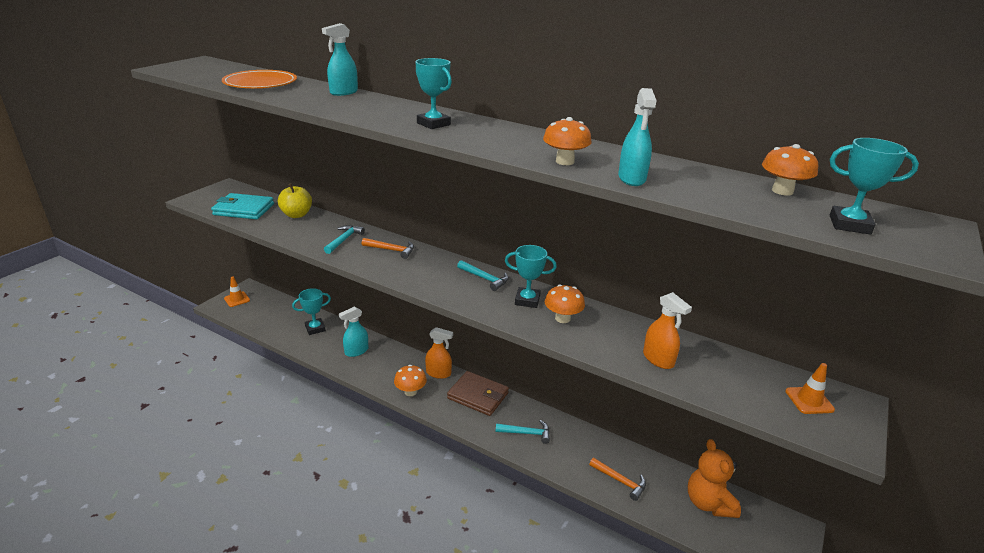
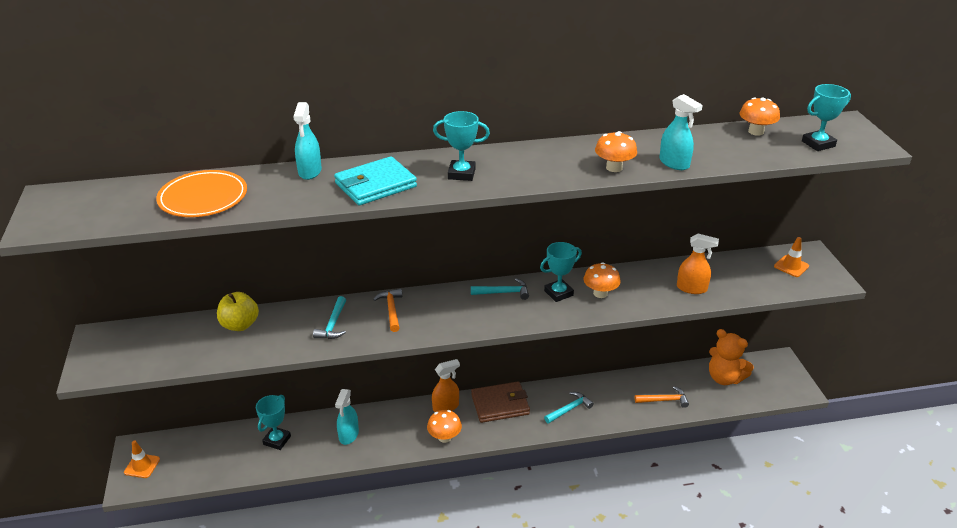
camera: 40 degrees left, 5 degrees up
turquoise wallet [211,193,274,219] -> turquoise wallet moved to [334,156,417,205]
turquoise hammer [324,225,365,254] -> turquoise hammer turned 150 degrees counterclockwise [313,296,346,339]
orange hammer [362,238,414,259] -> orange hammer turned 75 degrees counterclockwise [373,289,402,332]

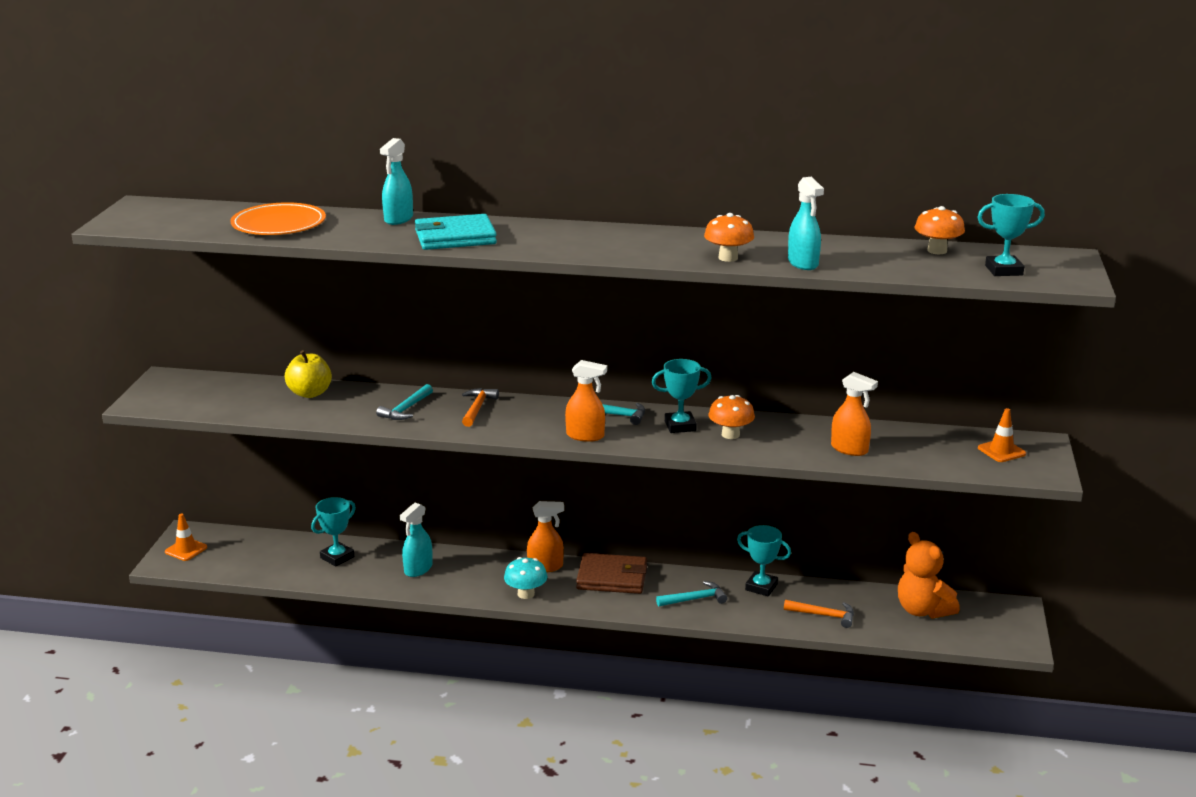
camera: 20 degrees right, 10 degrees down
orange mushroom [427,410,462,443] -> turquoise mushroom [504,557,547,599]
turquoise trophy [433,111,490,181] -> turquoise trophy moved to [737,525,791,597]
none -> orange spray bottle [565,360,607,442]

